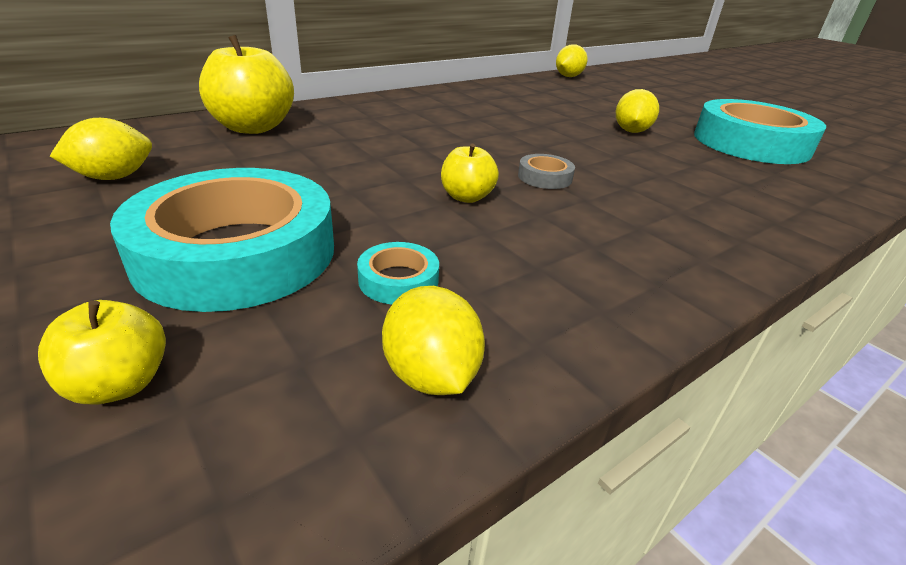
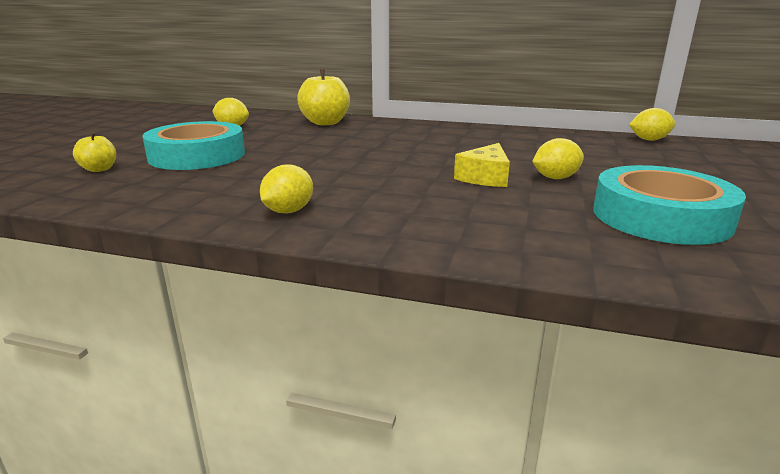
camera: 55 degrees right, 10 degrees down
turquoise tape [357,242,439,304] -> none
yellow lemon [382,286,485,395] -> yellow lemon moved to [260,165,313,213]
yellow apple [441,144,499,203] -> none
grey tape [518,154,575,189] -> none
none -> yellow cheese [454,143,510,187]

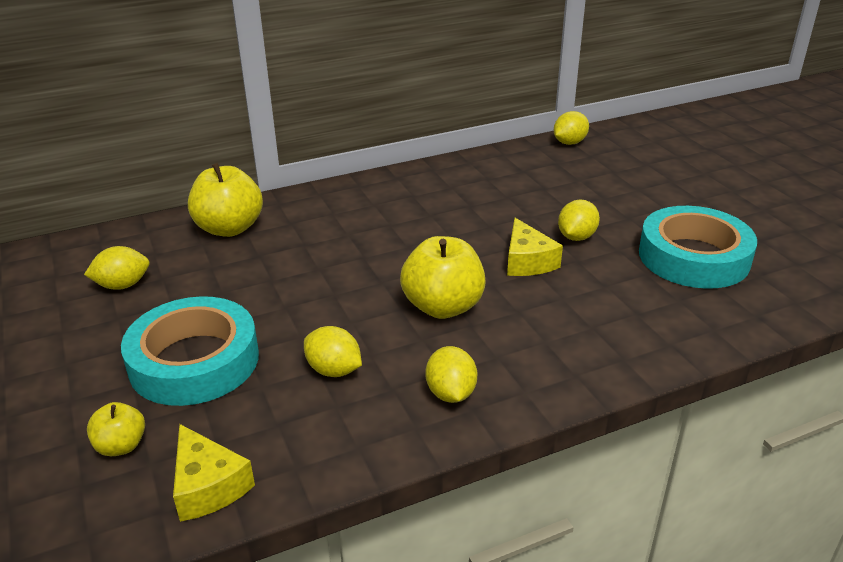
camera: 40 degrees left, 10 degrees up
none -> yellow cheese [173,424,255,522]
none -> yellow lemon [304,326,362,377]
none -> yellow apple [400,236,486,319]

